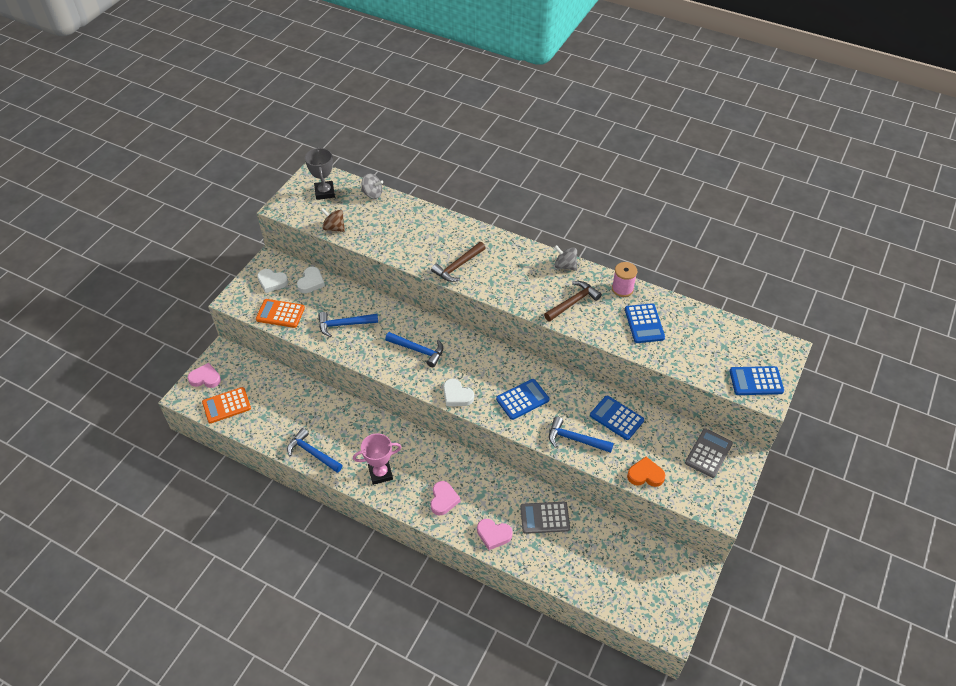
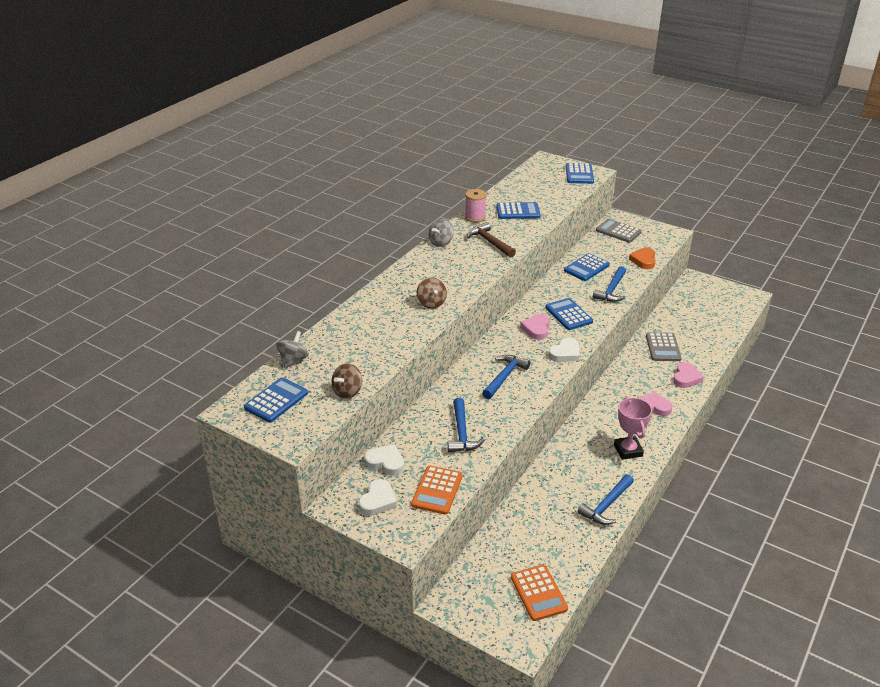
camera: 85 degrees left, 15 degrees down
pink heart [188,363,221,388] -> pink heart moved to [520,314,550,340]
grey trophy [305,147,335,200] -> blue calculator [244,377,308,423]
brown hammer [431,242,485,282] -> brown spinning top [417,278,447,309]

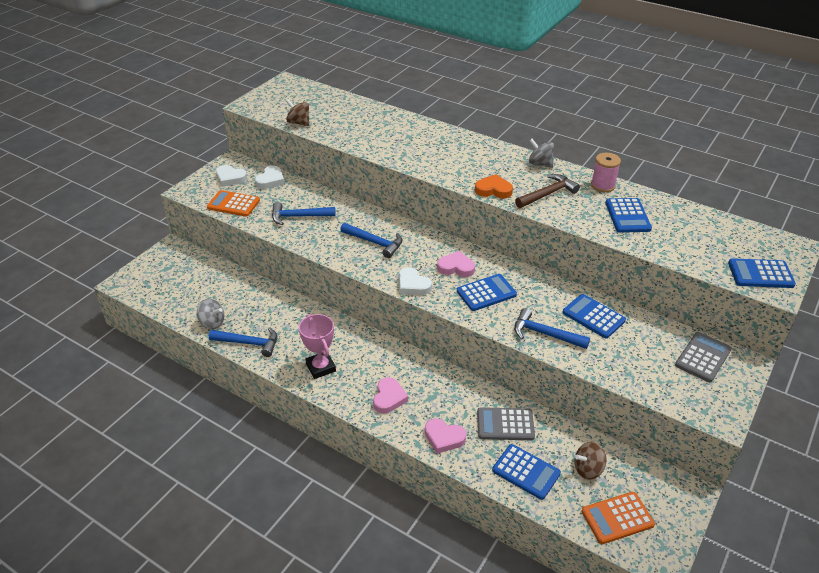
camera: 90 degrees right, 5 degrees up
blue calculator [244,377,308,423] -> blue calculator moved to [492,444,561,500]
grey spinning top [276,331,308,369] -> grey spinning top moved to [197,299,224,329]
brown spinning top [417,278,447,309] -> brown spinning top moved to [575,442,606,480]
orange calculator [511,565,568,621] -> orange calculator moved to [582,492,655,544]
blue hammer [578,474,634,525] -> blue hammer turned 150 degrees clockwise [209,328,277,357]
pink trophy [614,397,652,460] -> pink trophy turned 75 degrees clockwise [299,314,336,379]
orange heart [629,248,656,269] -> orange heart moved to [475,174,513,198]

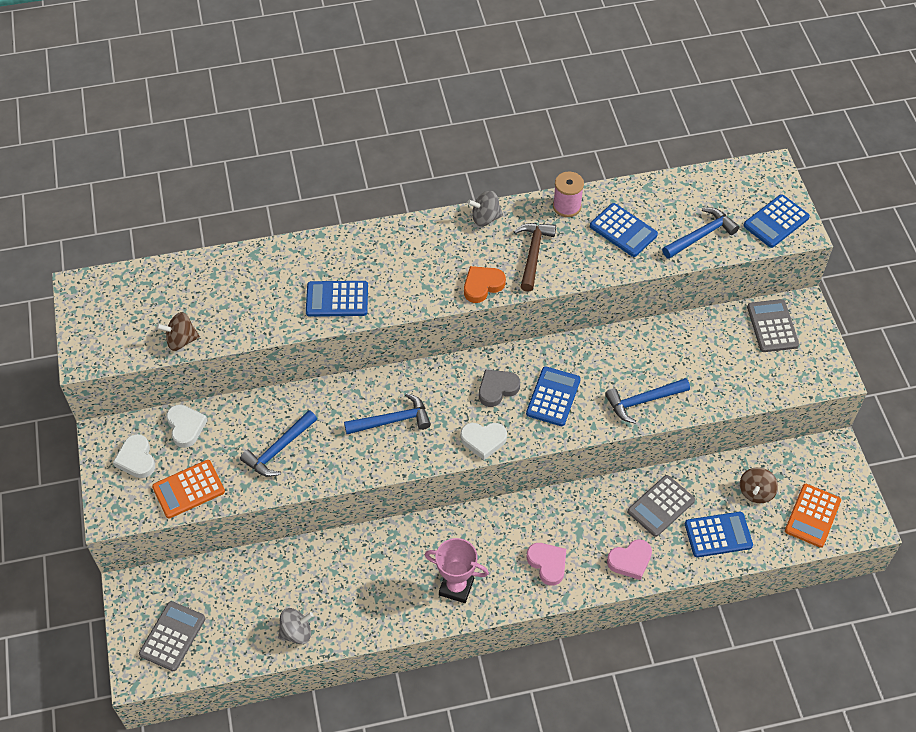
camera: 45 degrees left, 15 degrees up
blue hammer [209,328,277,357] -> blue hammer moved to [662,207,739,259]
white heart [216,165,247,186] -> white heart turned 90 degrees clockwise [113,434,155,478]
pink heart [437,251,475,277] -> grey heart [479,369,520,407]
blue calculator [563,294,626,338] -> blue calculator moved to [306,281,368,317]
none -> grey calculator [139,601,205,671]

